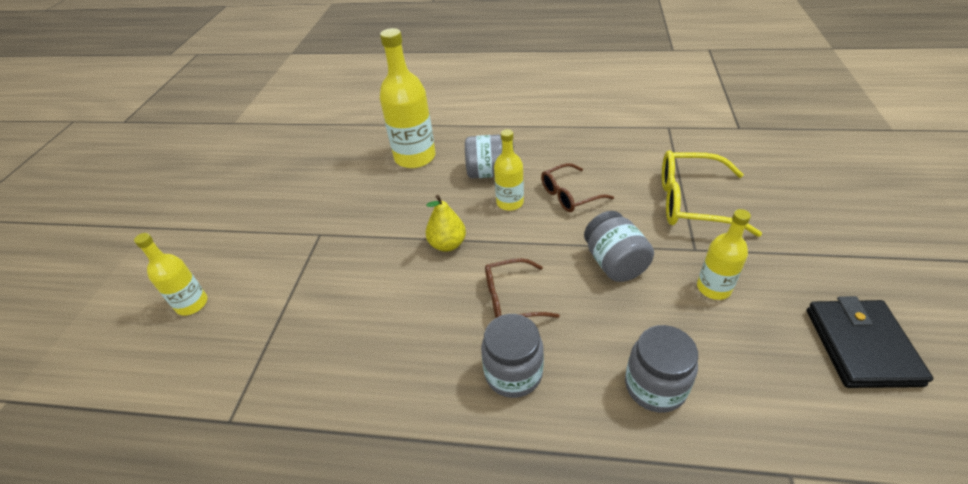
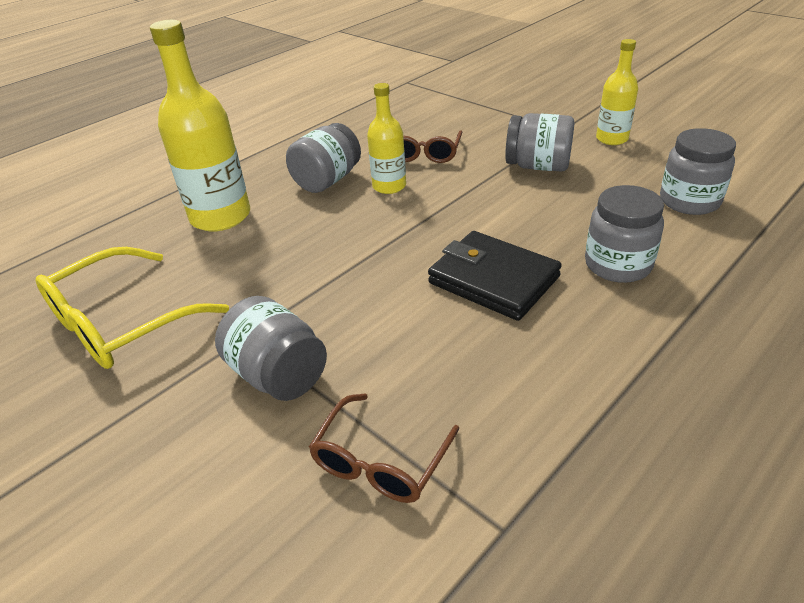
camera: 55 degrees left, 5 degrees down
yellow bottle [134,233,207,316] -> none
yellow pear [426,195,466,252] -> none
brown glasses [485,258,560,318] -> brown glasses moved to [309,393,459,503]
yellow glasses [662,150,762,237] -> yellow glasses moved to [36,247,229,369]
black wallet [807,296,933,388] -> black wallet moved to [428,231,562,321]
none -> grey jar [215,296,327,401]

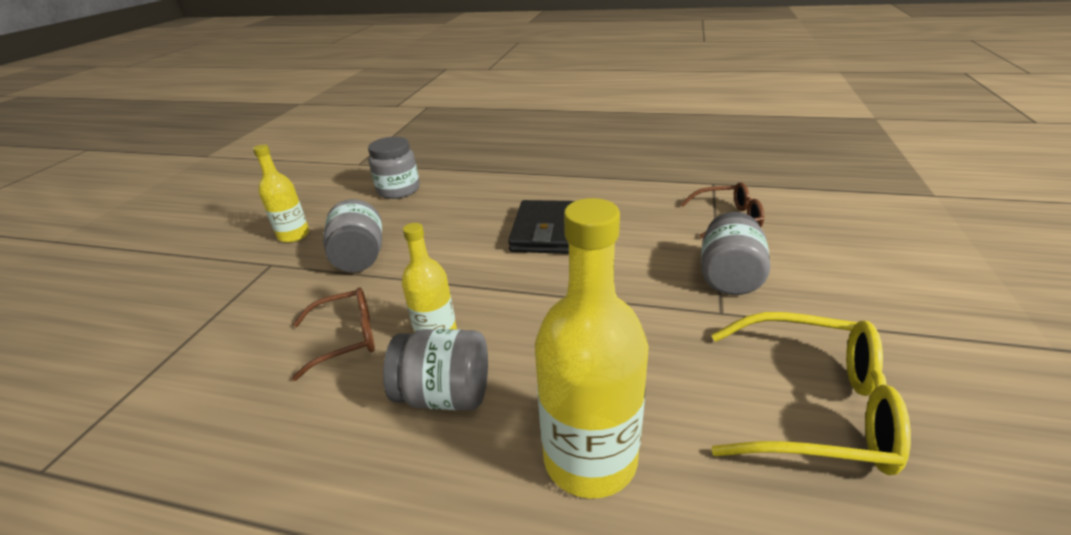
camera: 120 degrees left, 5 degrees down
grey jar [585,185,664,283] -> none

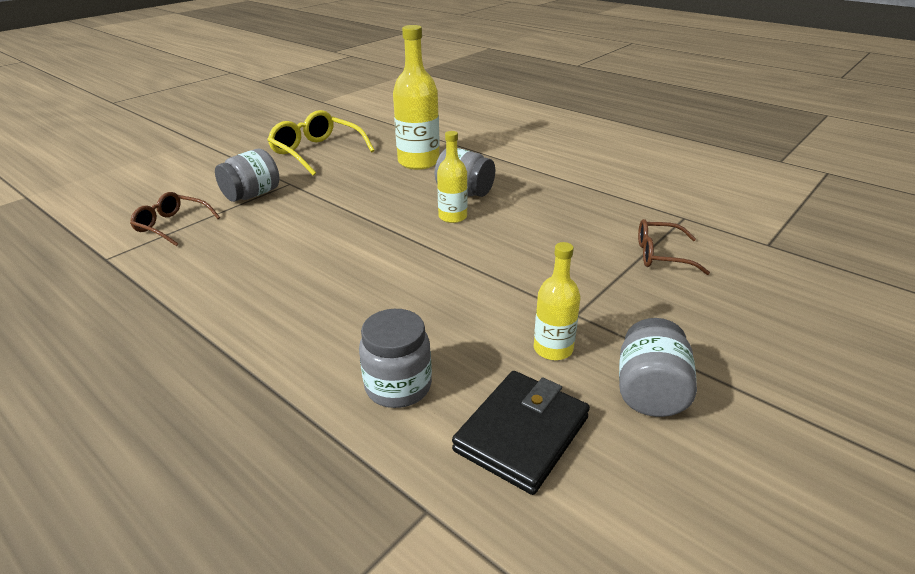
camera: 155 degrees left, 0 degrees up
brown glasses [292,287,375,381] -> brown glasses moved to [638,219,710,275]
grey jar [323,199,382,272] -> grey jar moved to [619,318,697,417]
black wallet [508,200,574,254] -> black wallet moved to [452,371,590,495]

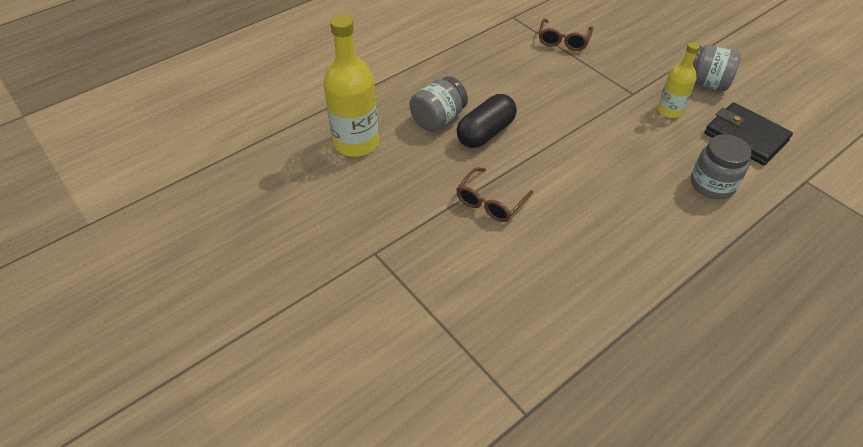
camera: 80 degrees left, 15 degrees up
brown glasses [130,192,220,246] -> brown glasses moved to [456,167,533,222]
grey jar [215,149,279,202] -> none
yellow glasses [267,110,375,176] -> none
yellow bottle [437,131,468,223] -> black capsule [457,94,517,148]

